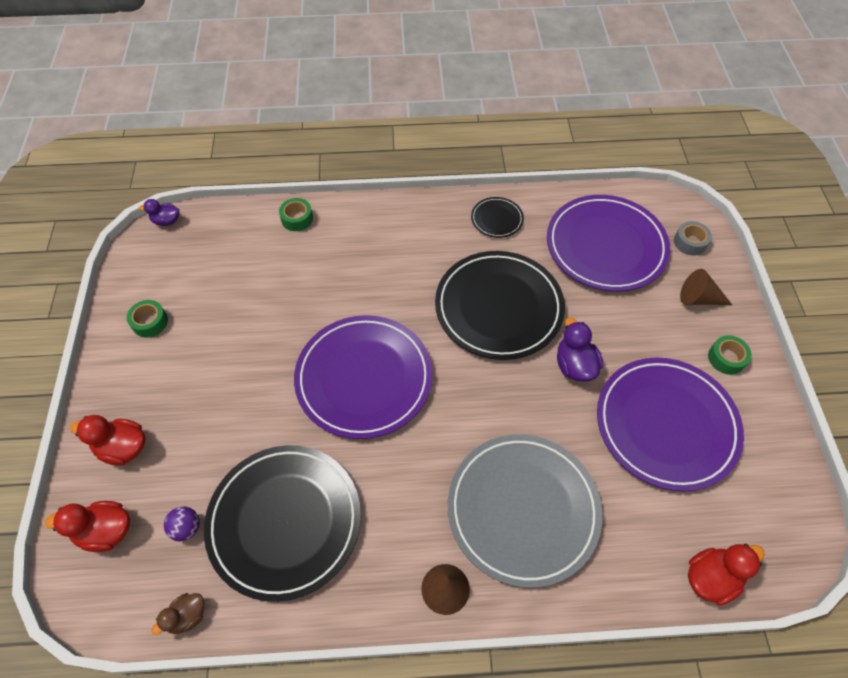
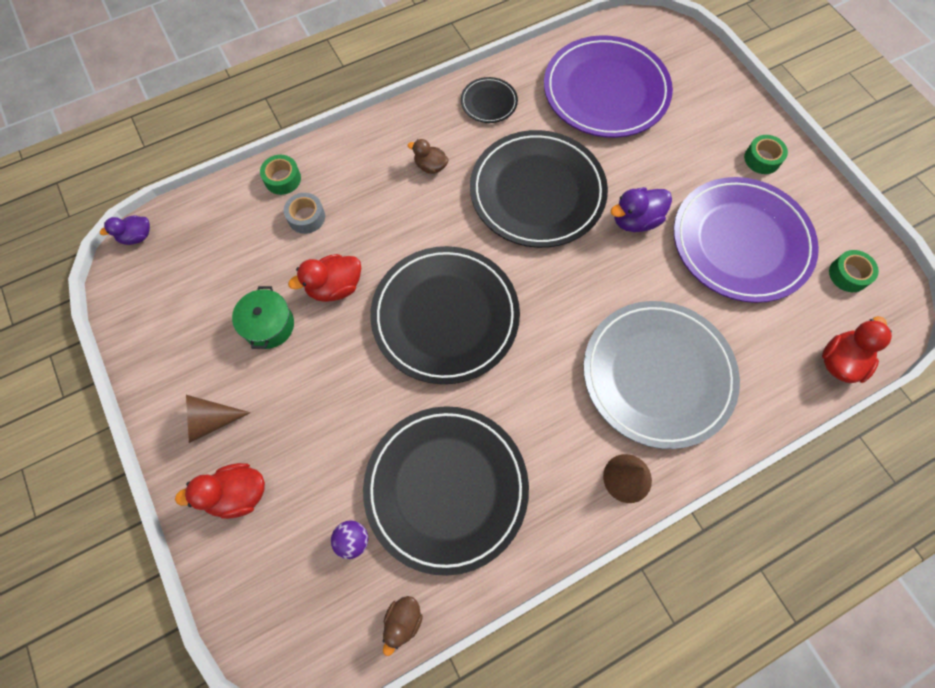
camera: 25 degrees left, 10 degrees up
red duck [45,501,130,552] -> red duck moved to [288,254,361,302]
green tape [127,300,168,338] -> green tape moved to [829,250,879,292]
purple plate [294,315,432,439] -> black plate [370,246,520,384]
purple duck [557,317,603,382] -> purple duck turned 75 degrees counterclockwise [611,187,672,232]
grey tape [674,221,712,256] -> grey tape moved to [284,193,325,234]
brown cone [680,269,732,305] -> brown cone moved to [186,395,251,443]
none -> green pot [232,286,294,349]
none -> brown duck [408,139,449,174]

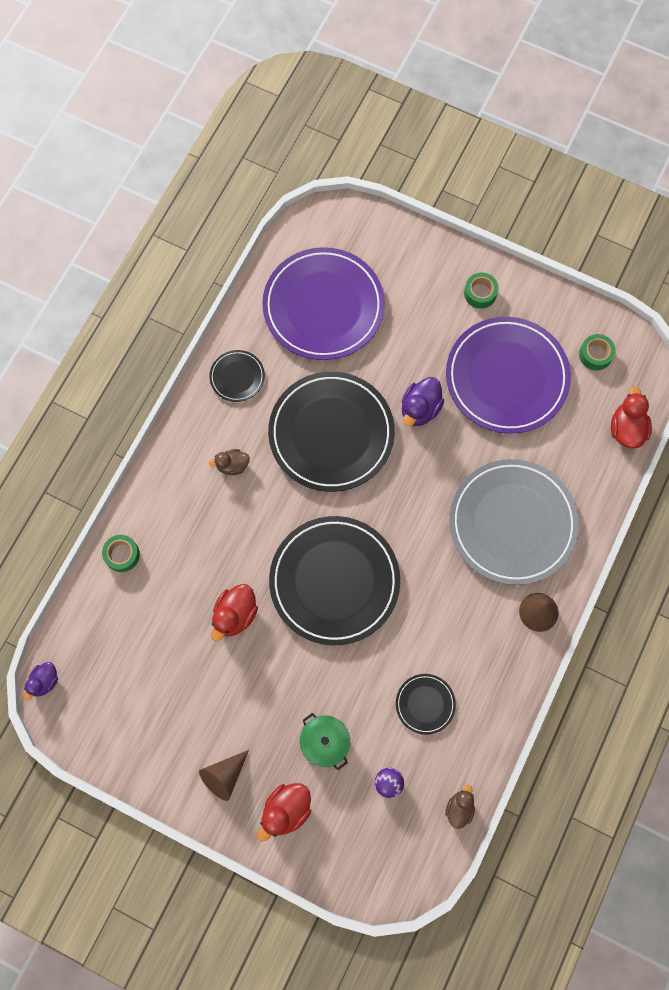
camera: 35 degrees left, 5 degrees up
green pot [232,286,294,349] -> green pot moved to [300,713,350,770]
grey tape [284,193,325,234] -> none
black plate [363,406,529,576] -> black plate [396,674,456,735], size x0.45
brown duck [383,596,423,656] -> brown duck turned 150 degrees counterclockwise [445,785,475,829]

